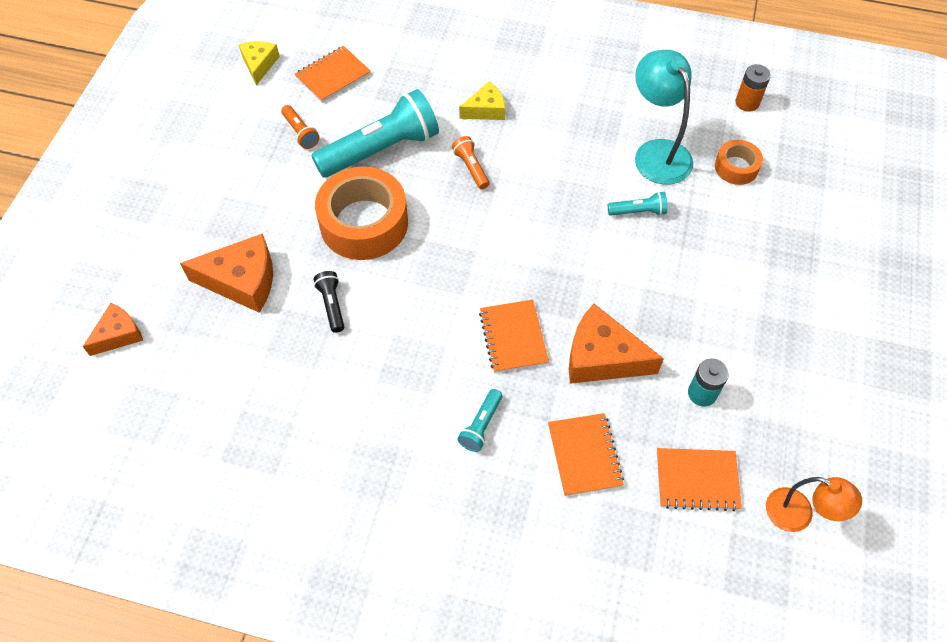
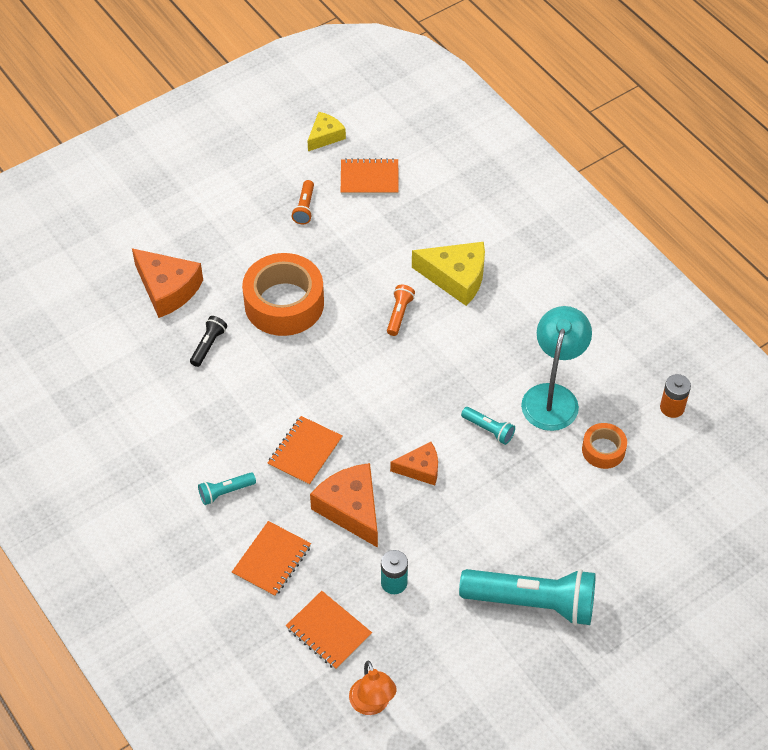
camera: 40 degrees right, 5 degrees down
orange cheese [83,303,143,356] -> orange cheese moved to [390,442,438,485]
turquoise flashlight [311,89,439,178] -> turquoise flashlight moved to [459,569,596,626]
yellow cheese [459,81,505,120] -> yellow cheese [412,242,485,306], size x1.66

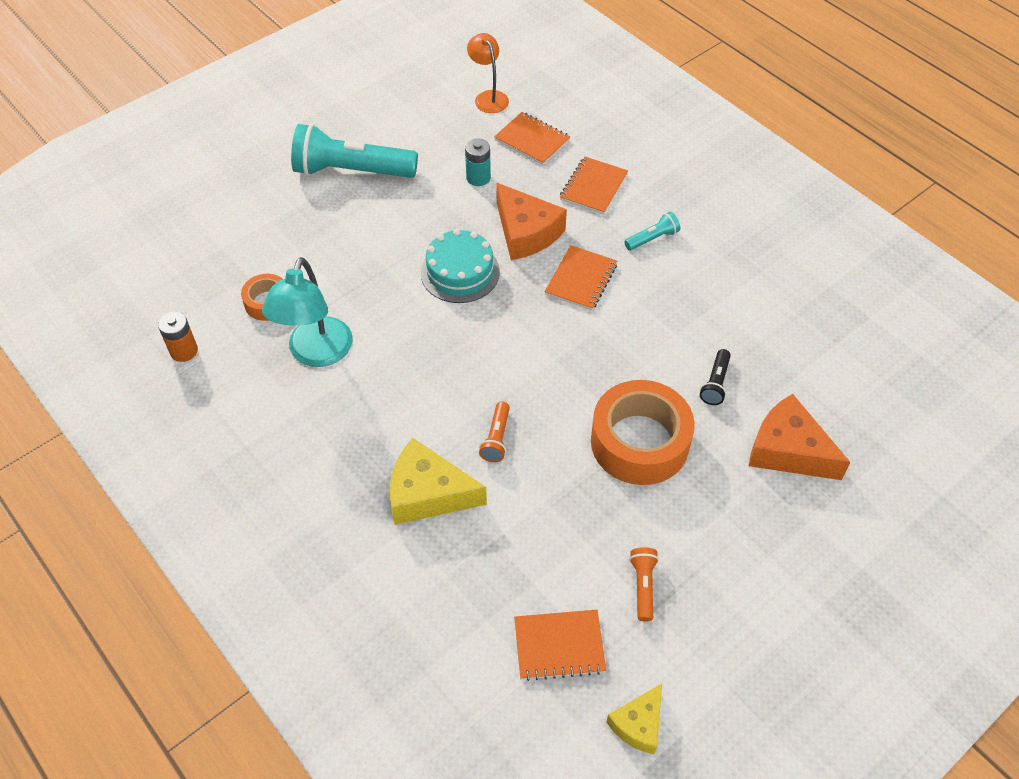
camera: 175 degrees right, 0 degrees up
orange cheese [390,442,438,485] -> turquoise cake [421,229,500,303]
turquoise flashlight [461,407,515,445] -> none

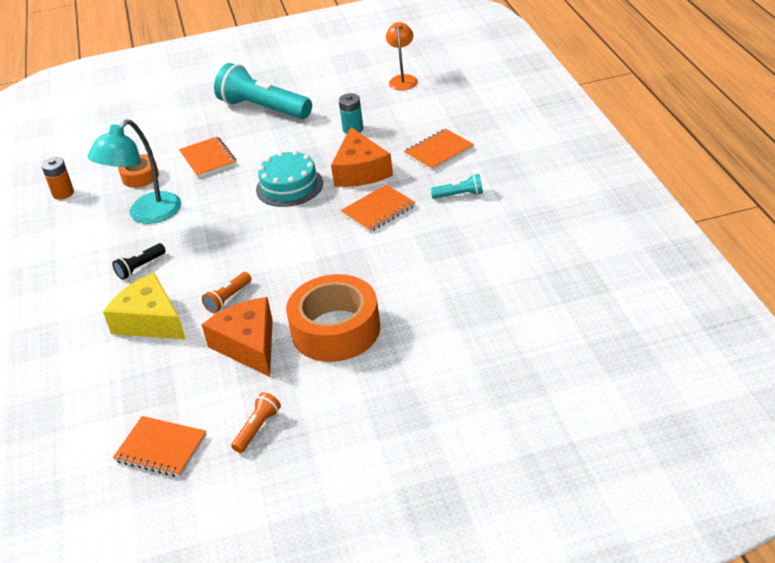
camera: 30 degrees right, 15 degrees down
orange notebook [494,112,570,165] -> orange notebook moved to [179,136,236,178]
yellow cheese [606,684,662,754] -> none
black flashlight [700,349,731,405] -> black flashlight moved to [113,243,166,280]
orange cheese [749,394,851,480] -> orange cheese moved to [202,297,273,377]

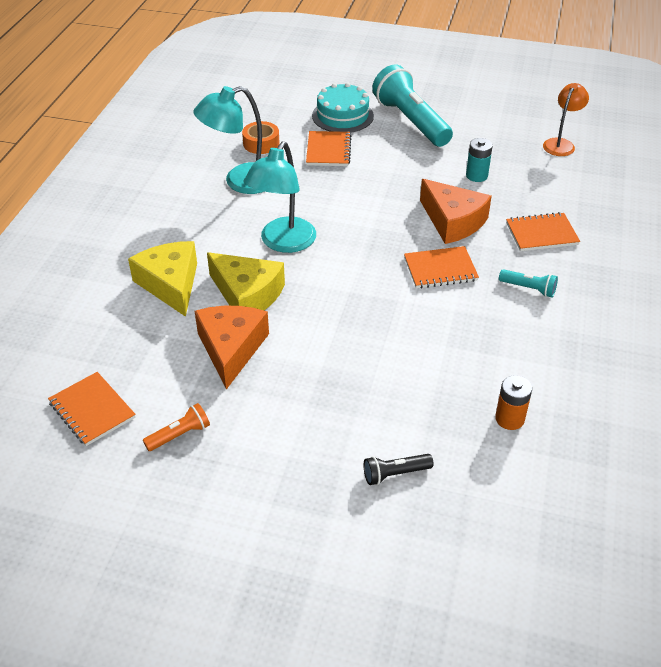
camera: 25 degrees right, 5 degrees up
orange battery [41,157,74,200] -> orange battery moved to [495,375,532,430]
black flashlight [113,243,166,280] -> black flashlight moved to [364,454,434,485]
orange flashlight [202,272,251,313] -> yellow cheese [207,252,285,311]
turquoise cake [256,150,323,207] -> turquoise cake moved to [312,83,374,133]
orange tape [286,274,380,362] -> none
orange cheese [331,127,393,187] -> orange cheese turned 60 degrees counterclockwise [420,179,492,244]
none -> turquoise lamp [243,142,316,253]

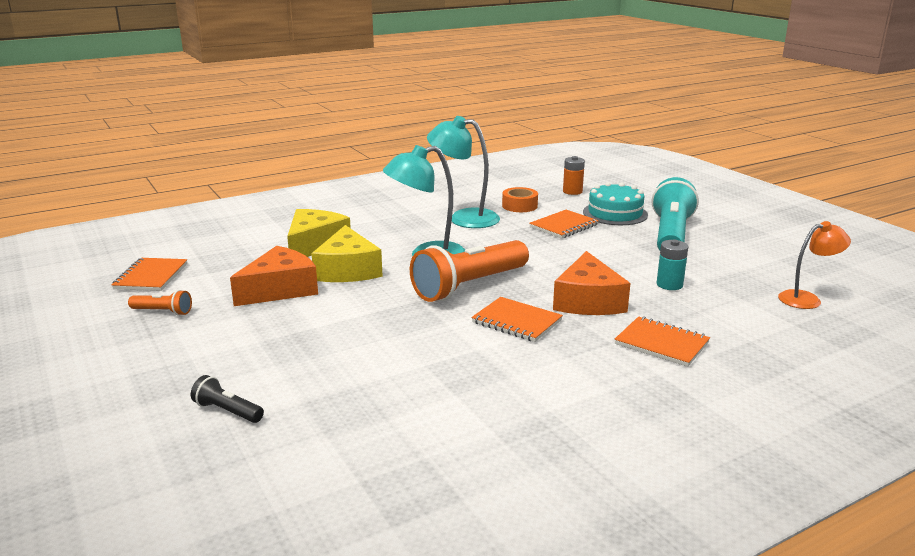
camera: 45 degrees right, 20 degrees down
orange battery [495,375,532,430] -> orange battery moved to [563,156,585,195]
turquoise flashlight [499,269,558,298] -> none
none -> orange flashlight [410,240,529,302]

